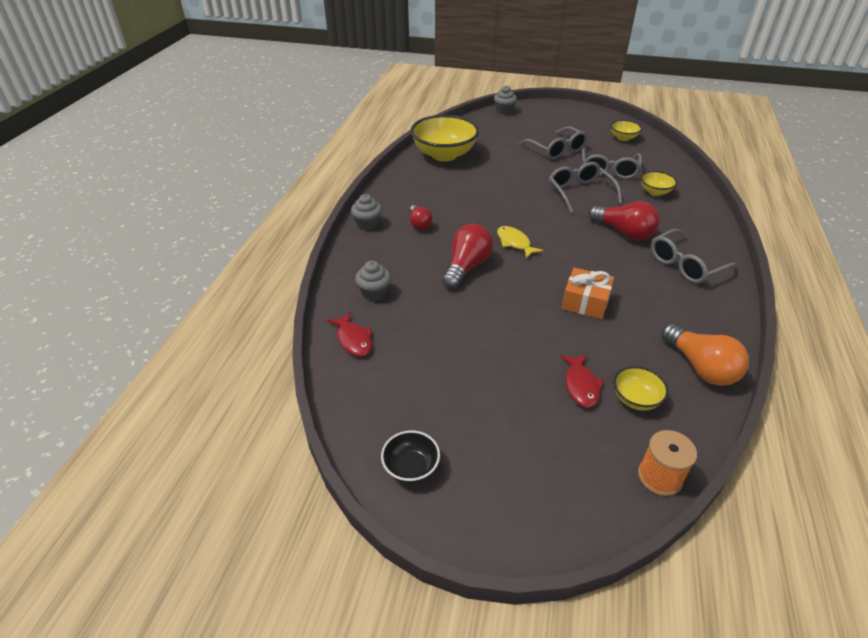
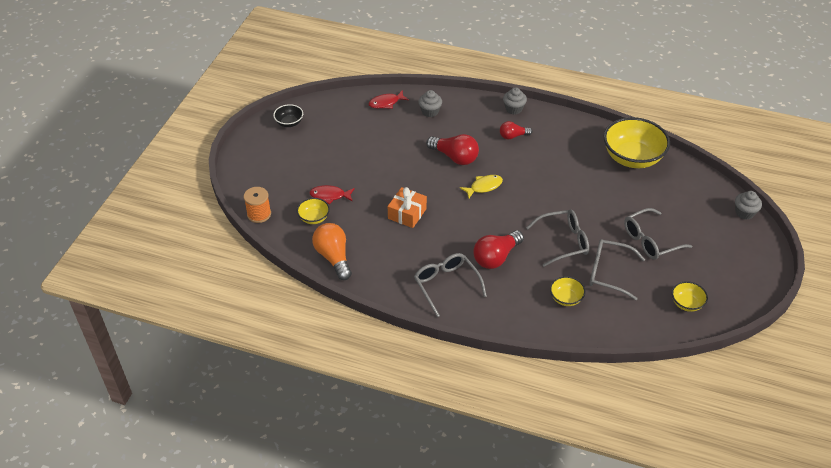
camera: 95 degrees right, 5 degrees up
orange light bulb [661,324,749,386] -> orange light bulb turned 90 degrees clockwise [312,223,352,280]

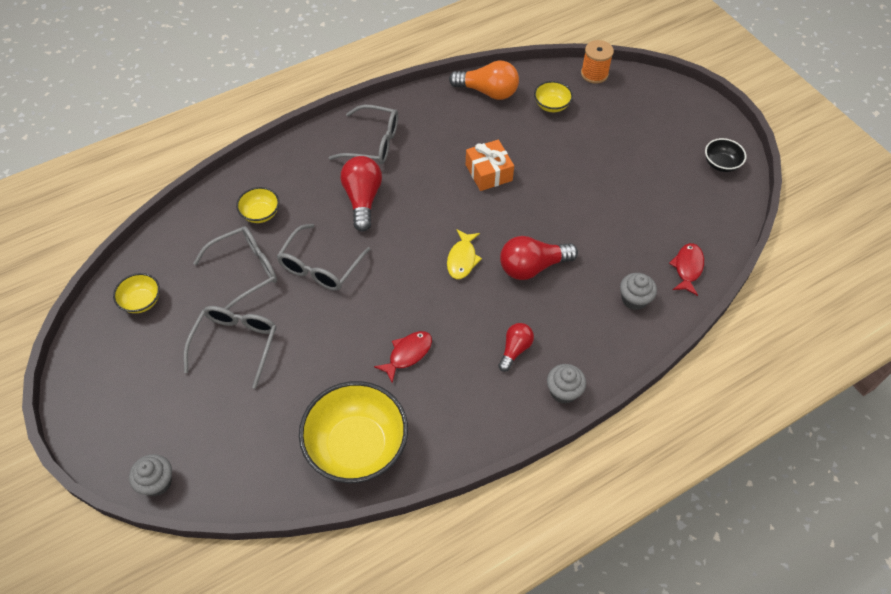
camera: 130 degrees right, 10 degrees up
red fish [309,185,355,204] -> red fish moved to [374,331,432,383]

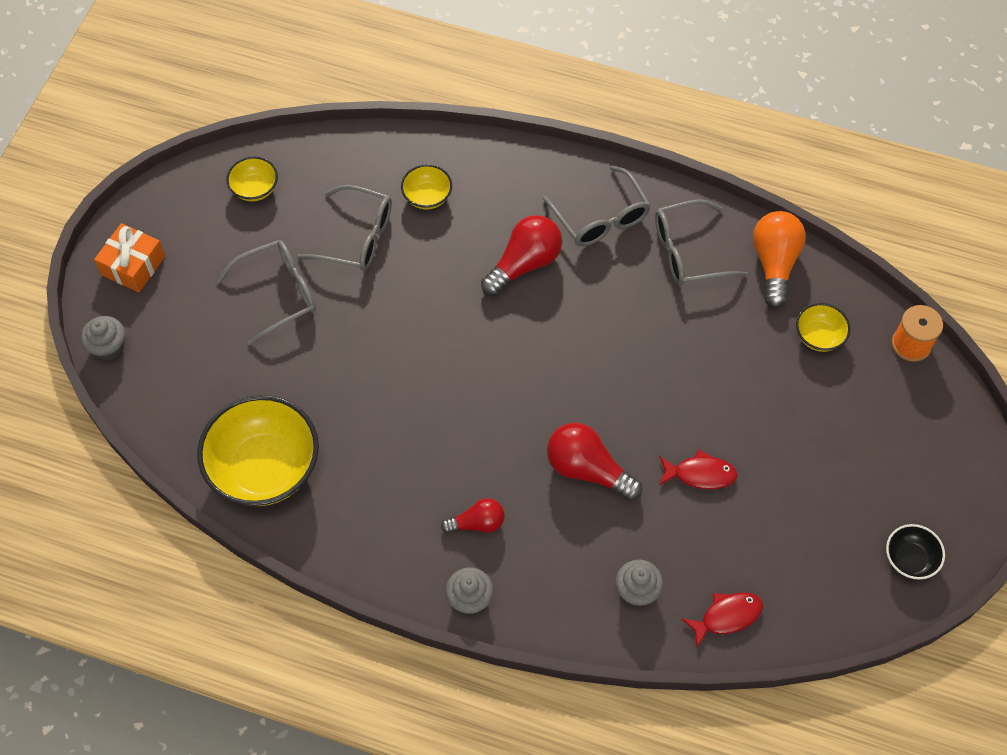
camera: 50 degrees right, 5 degrees up
grey glasses [277,224,371,291] -> grey glasses moved to [655,199,748,286]
red fish [374,331,432,383] -> red fish moved to [659,449,738,489]
yellow fish [447,229,482,279] -> none
orange light bulb [449,60,519,100] -> orange light bulb turned 150 degrees counterclockwise [753,211,806,308]
orange gift [466,139,514,191] -> orange gift moved to [94,223,165,292]

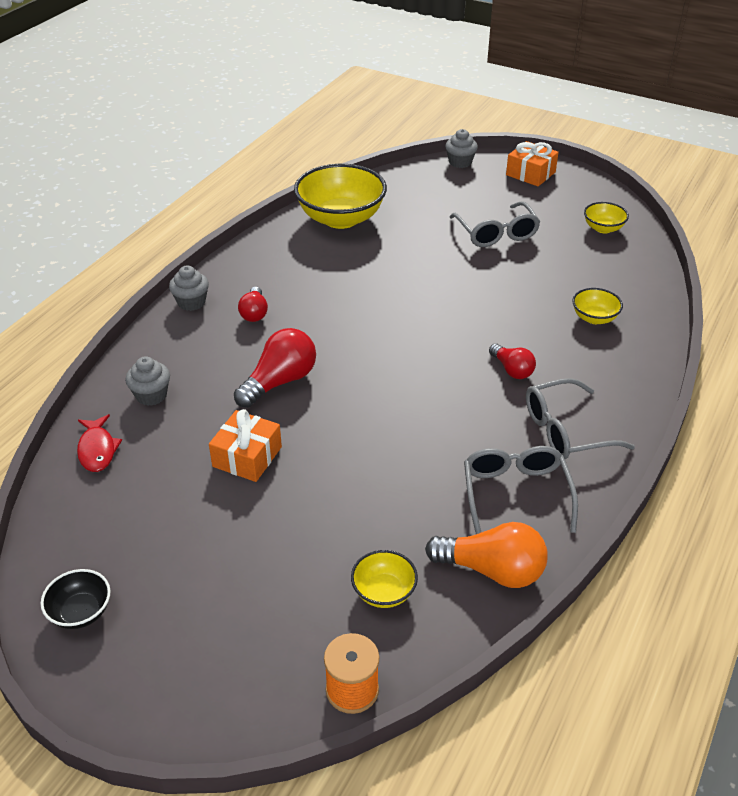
camera: 100 degrees right, 20 degrees down
grey glasses [297,185,392,271] -> none
red light bulb [481,215,562,296] -> red light bulb [489,344,536,379], size x0.60
red fish [659,449,738,489] -> orange gift [209,409,282,482]

